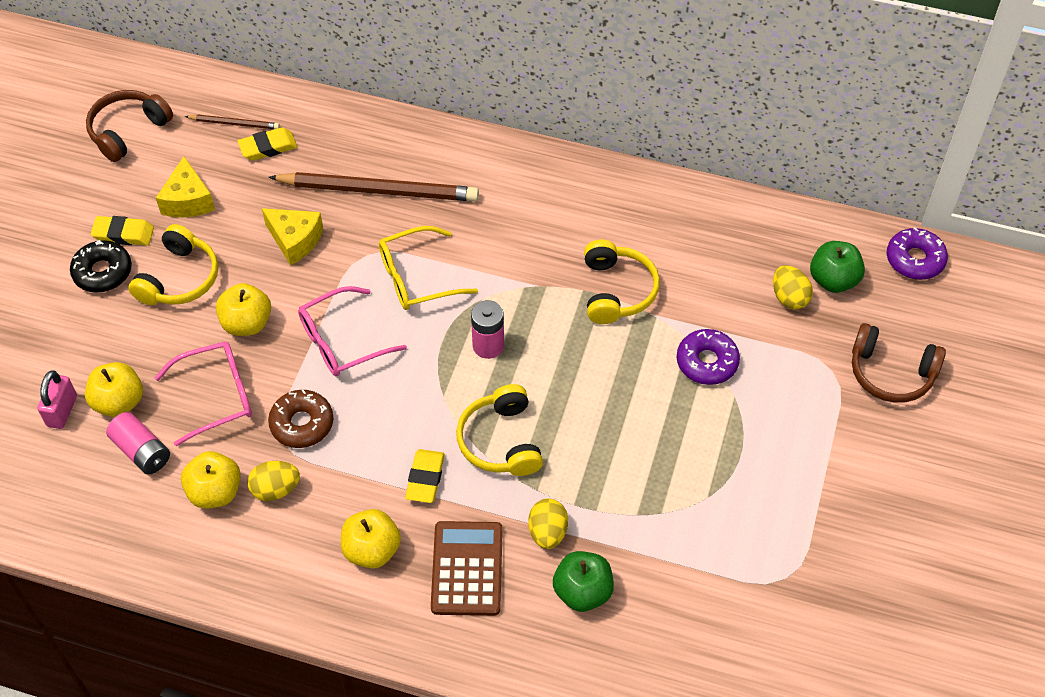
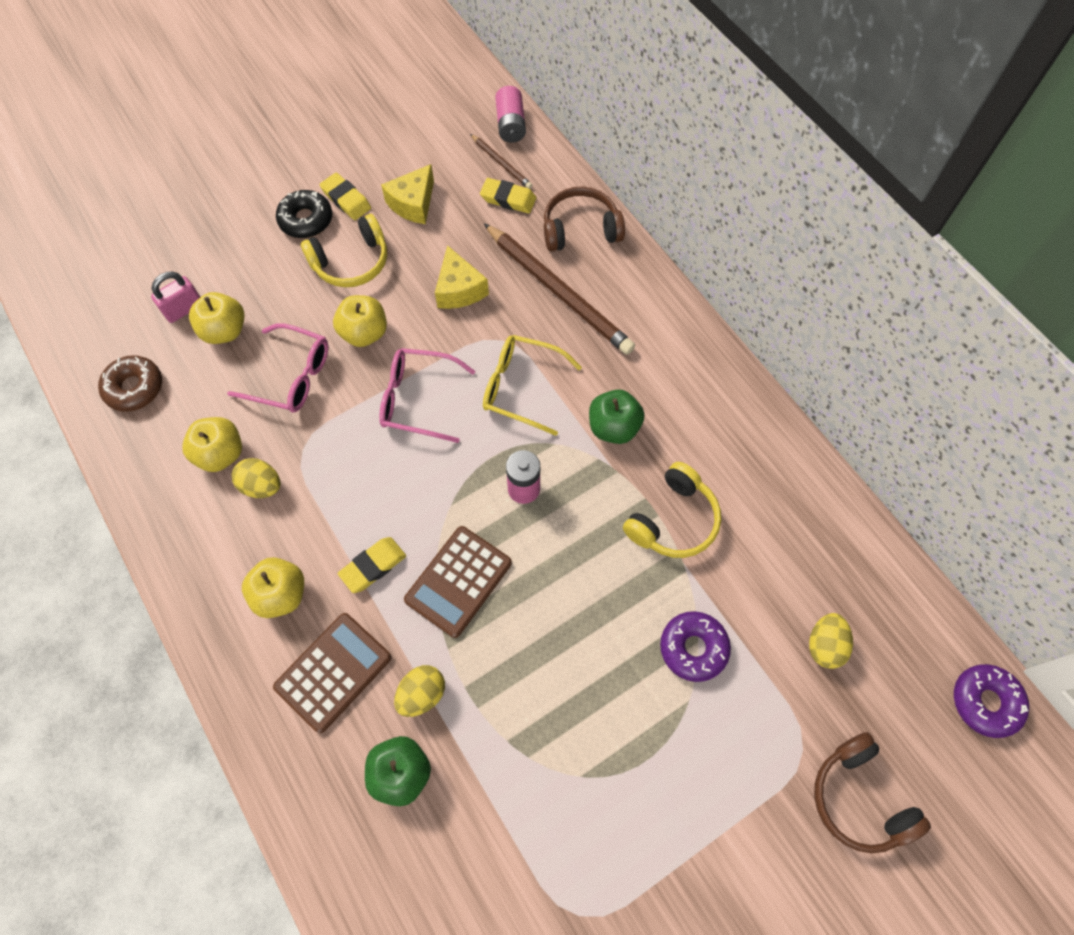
camera: 40 degrees right, 10 degrees up
brown headphones [86,90,173,162] -> brown headphones moved to [544,187,625,251]
pink battery [106,412,170,475] -> pink battery moved to [495,86,526,143]
brown donut [268,390,333,448] -> brown donut moved to [98,355,162,412]
yellow headphones [456,384,543,476] -> brown calculator [404,526,512,638]
green apple [810,241,865,293] -> green apple moved to [589,389,645,444]

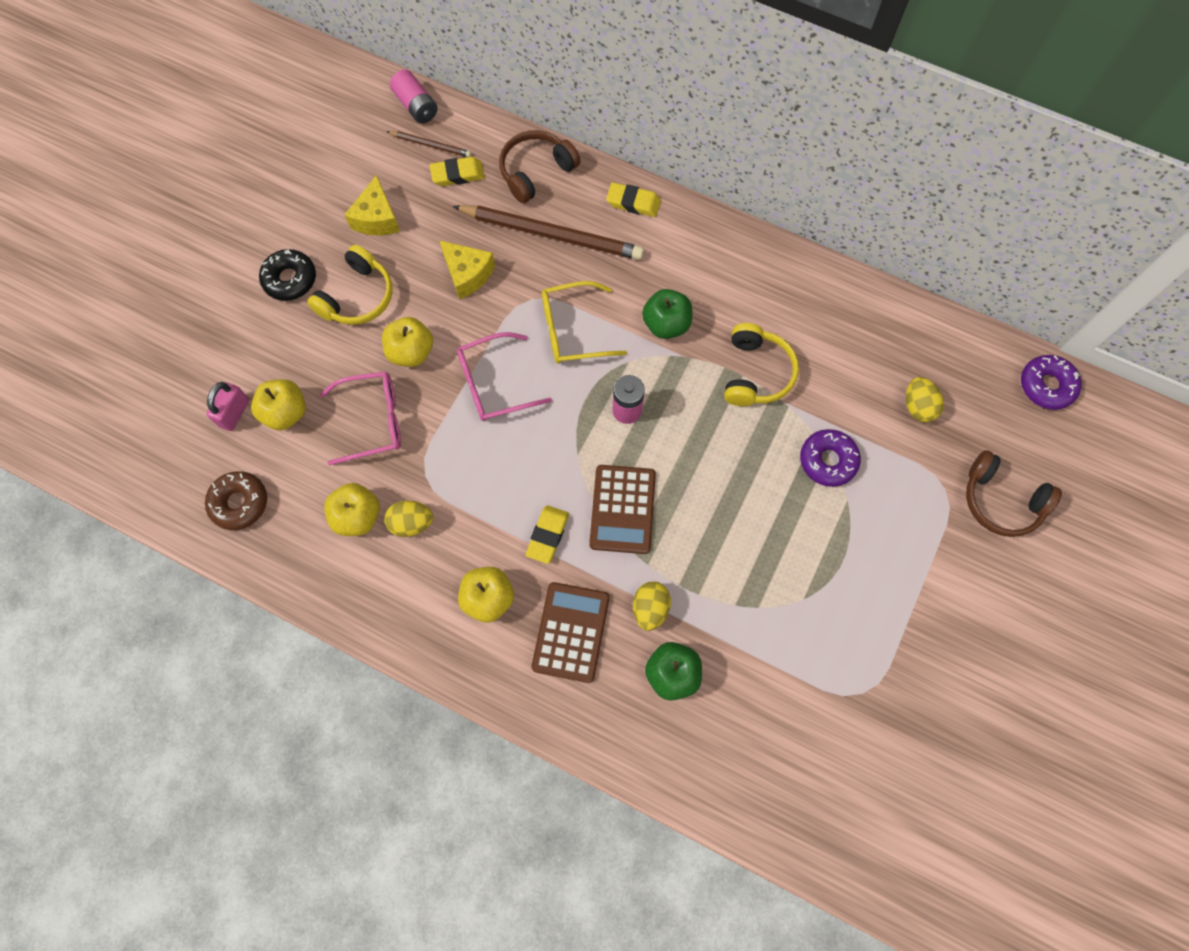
camera: 30 degrees left, 5 degrees up
yellow eraser [320,173,371,220] -> yellow eraser moved to [606,182,661,217]

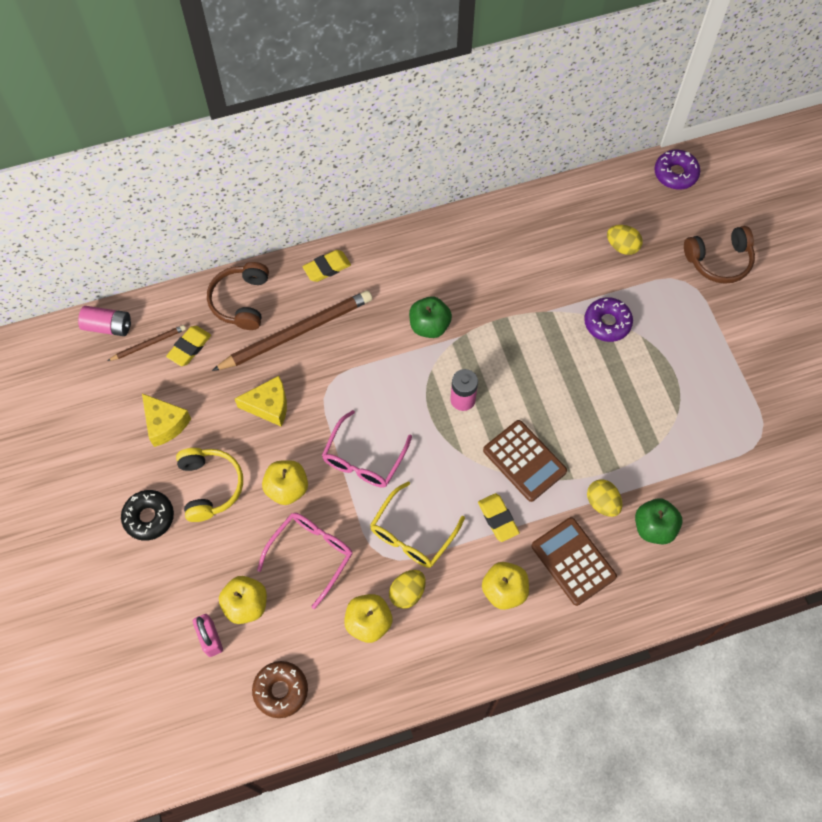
camera: 45 degrees left, 5 degrees down
yellow glasses [542,281,627,364] -> yellow glasses moved to [370,481,465,568]
yellow headphones [724,323,799,406] -> none

